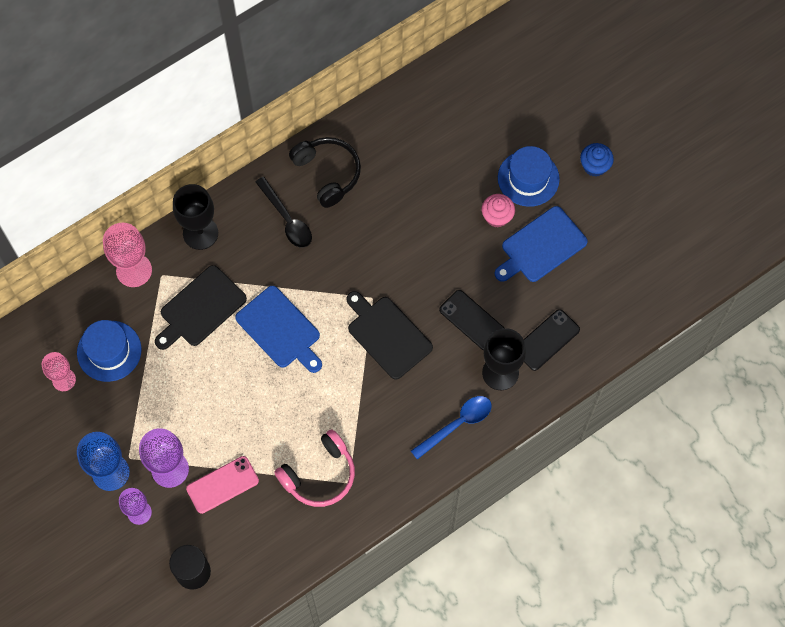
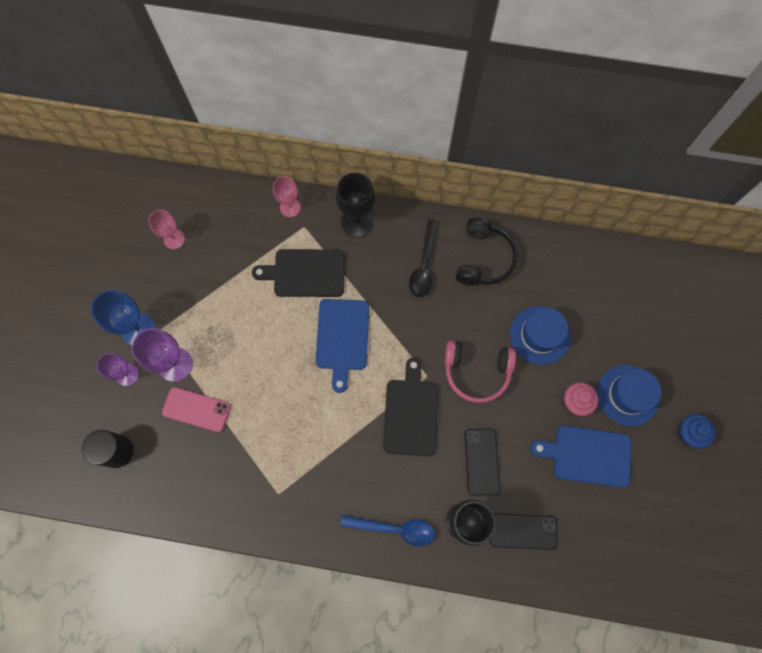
camera: 45 degrees right, 5 degrees up
blue hat [77,320,142,382] -> blue hat moved to [510,306,571,365]
pink goblet [103,223,152,287] -> pink goblet [273,176,301,217], size x0.64
pink headphones [274,429,355,507] -> pink headphones moved to [445,341,516,403]

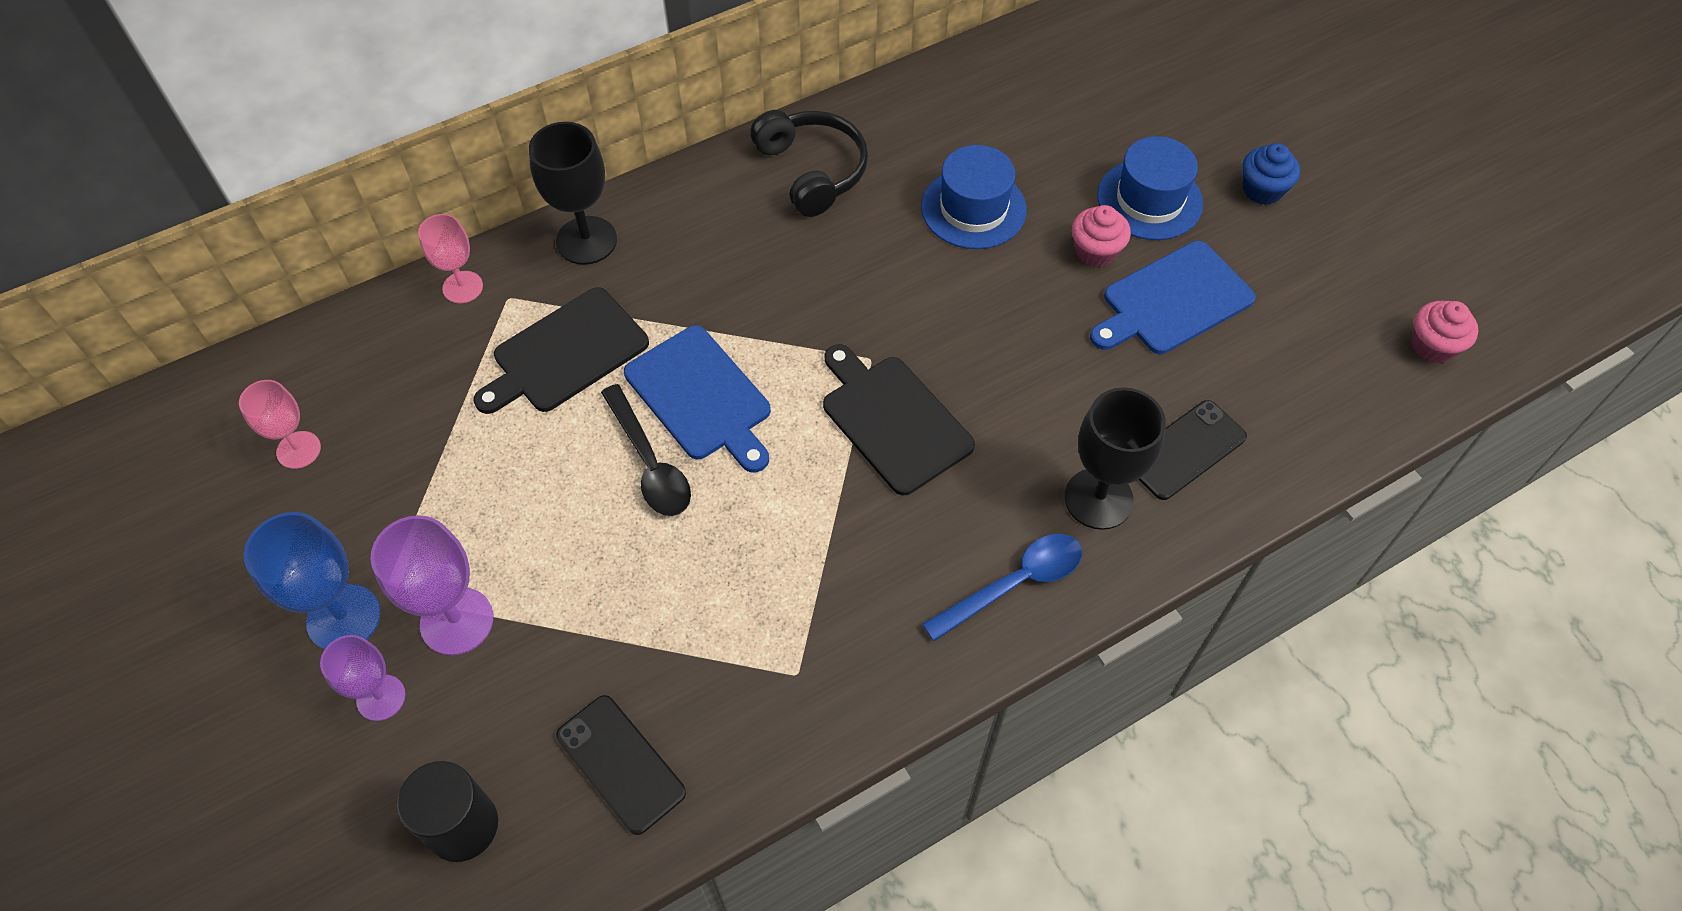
camera: 40 degrees left, 15 degrees down
pink phone [162,387,231,432] -> none
black spoon [409,219,438,297] -> black spoon moved to [601,384,691,516]
pink headphones [445,341,516,403] -> none
black phone [464,428,500,496] -> black phone moved to [556,695,686,835]
none -> pink cupcake [1411,301,1479,363]

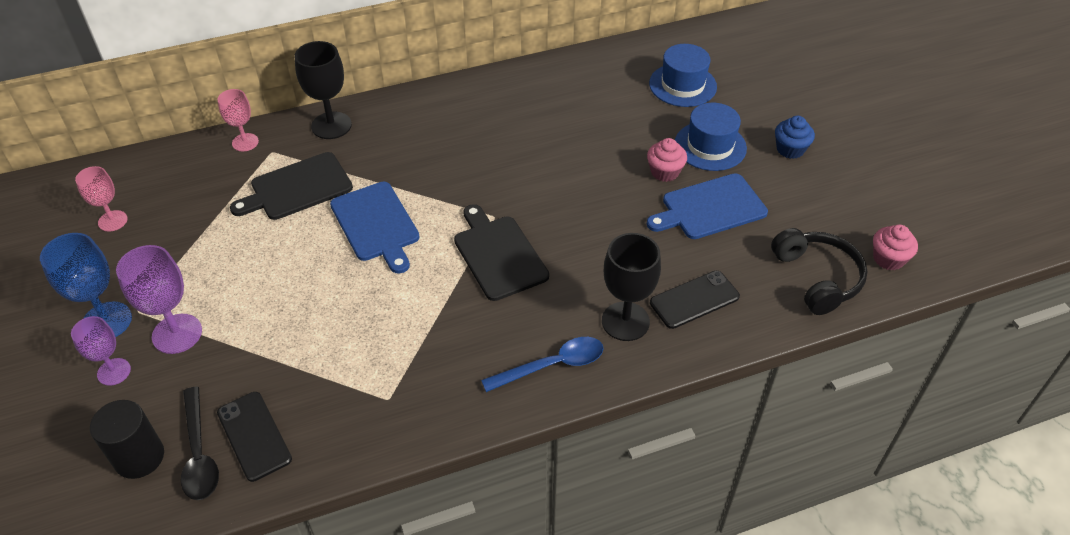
camera: 10 degrees right, 10 degrees down
black spoon [601,384,691,516] -> black spoon moved to [181,387,219,500]
black headphones [750,110,868,217] -> black headphones moved to [771,228,868,315]
blue hat [921,145,1027,249] -> blue hat moved to [649,44,717,107]

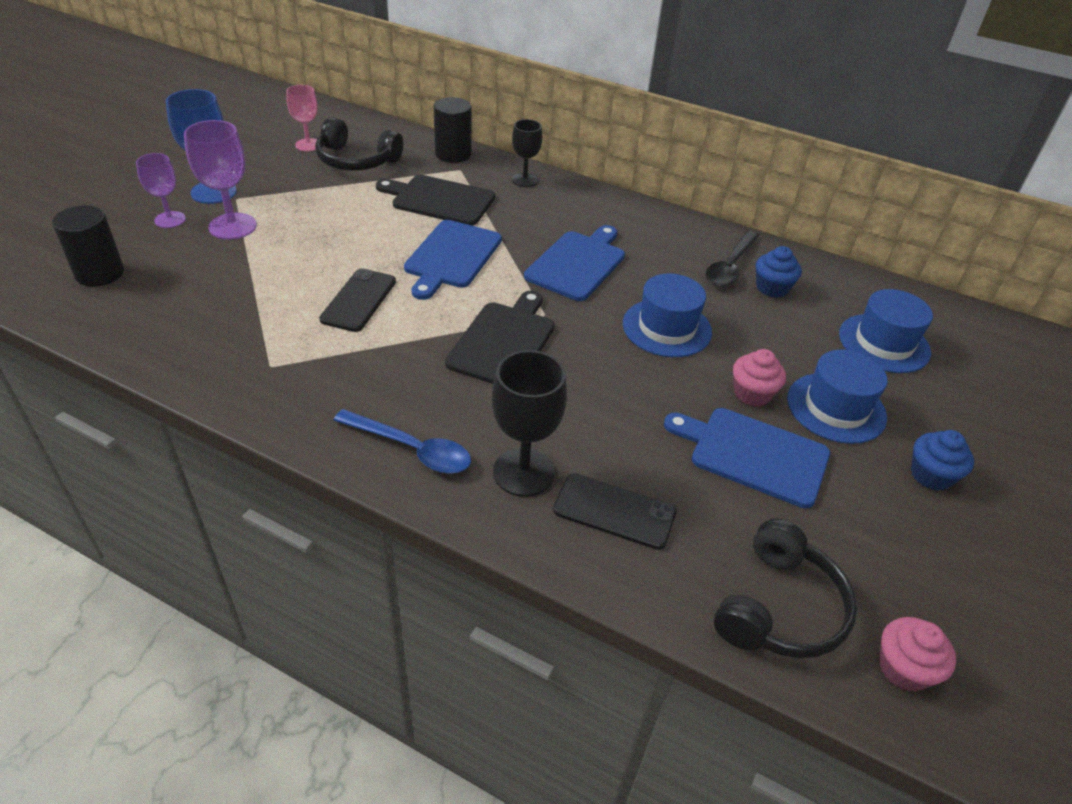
camera: 45 degrees right, 5 degrees down
black spoon [181,387,219,500] -> black spoon moved to [706,231,759,287]
pink goblet [217,89,259,152] -> black cylinder [434,97,472,163]
black phone [217,392,292,482] -> black phone moved to [319,268,396,332]
black goblet [295,41,352,139] -> black goblet [512,119,542,187], size x0.64
none -> black headphones [315,117,403,171]
none -> blue cutting board [524,225,625,301]
none -> blue hat [623,274,712,357]
none -> blue cupcake [756,246,802,298]

